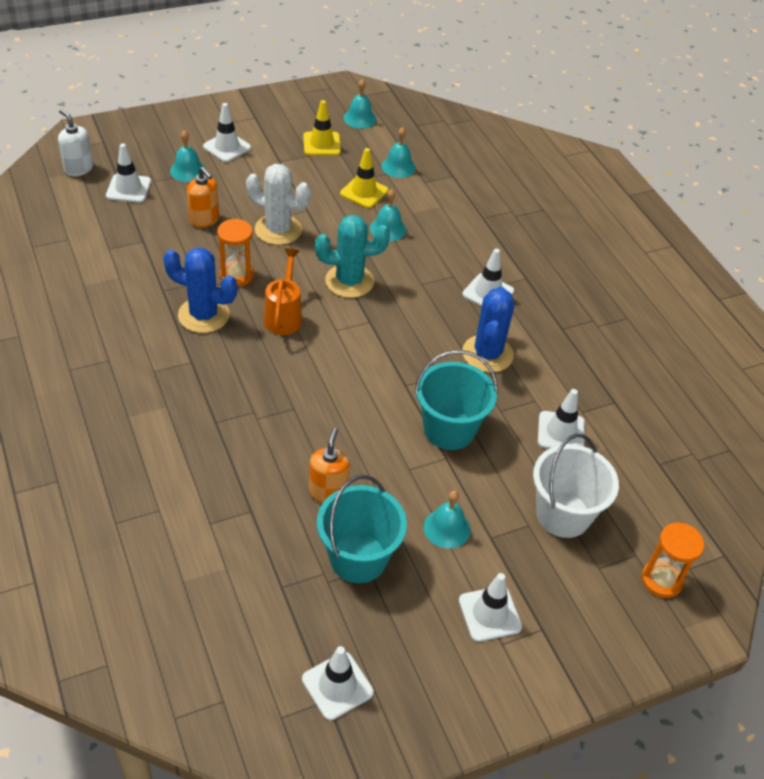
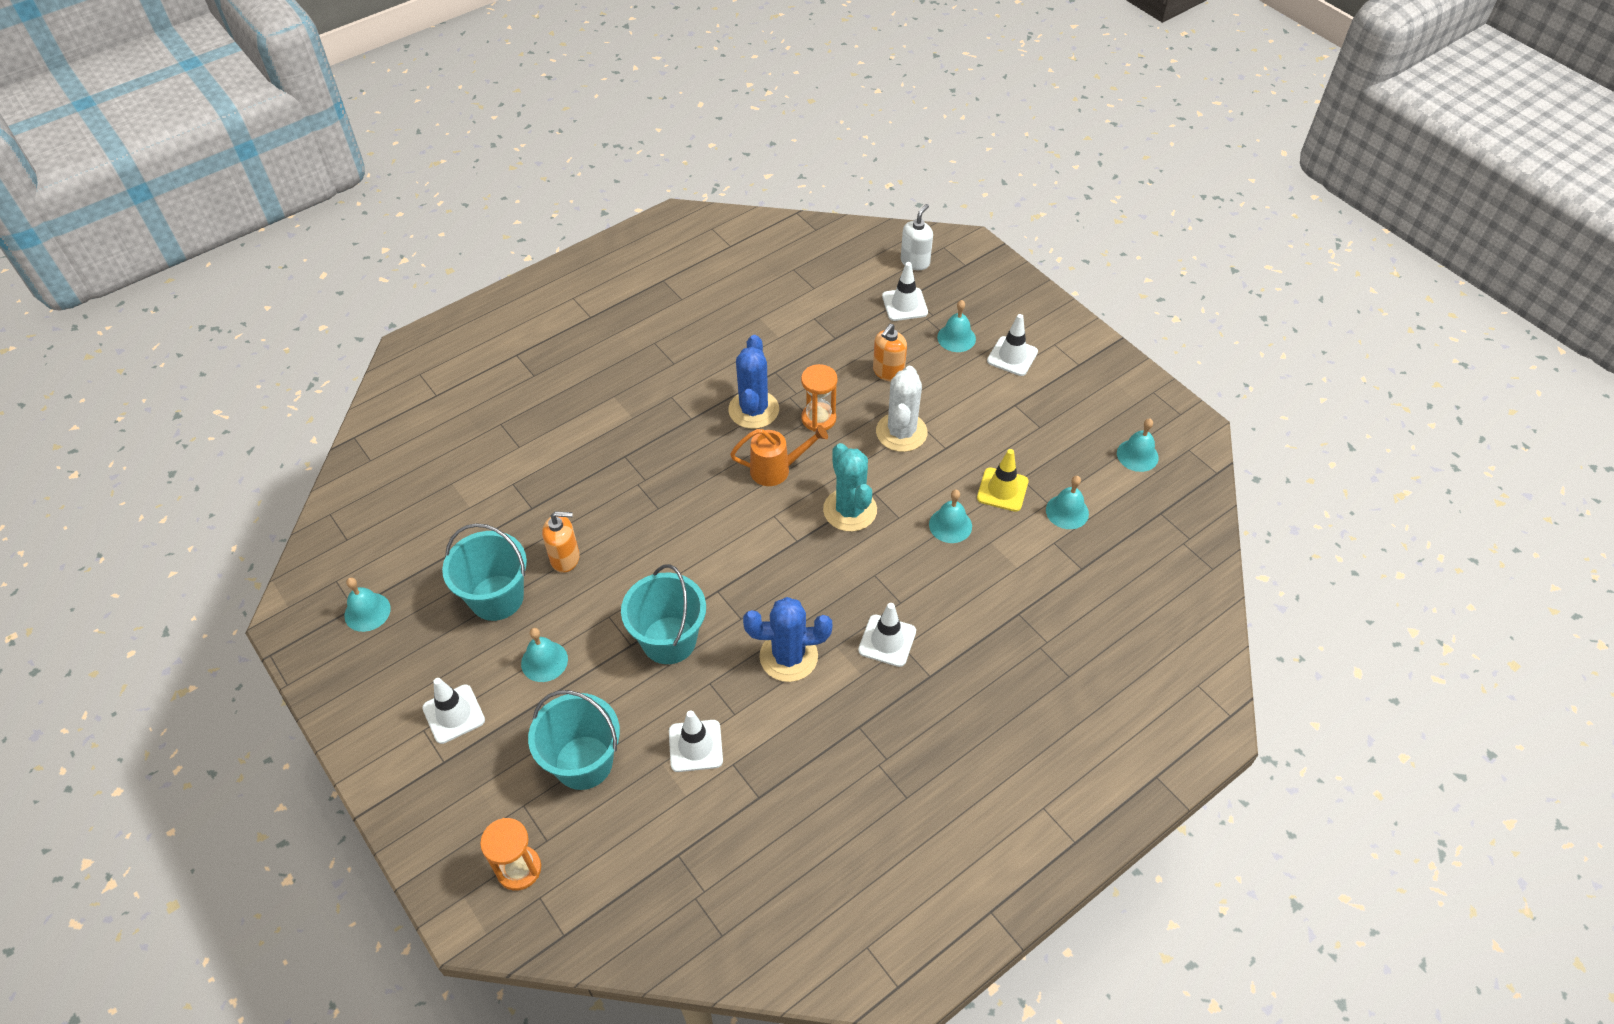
camera: 80 degrees right, 5 degrees up
white traffic cone [302,646,374,720] -> turquoise bell [344,578,391,632]
yellow traffic cone [303,100,341,156] -> none
white bucket [533,434,619,538] -> turquoise bucket [528,690,620,790]

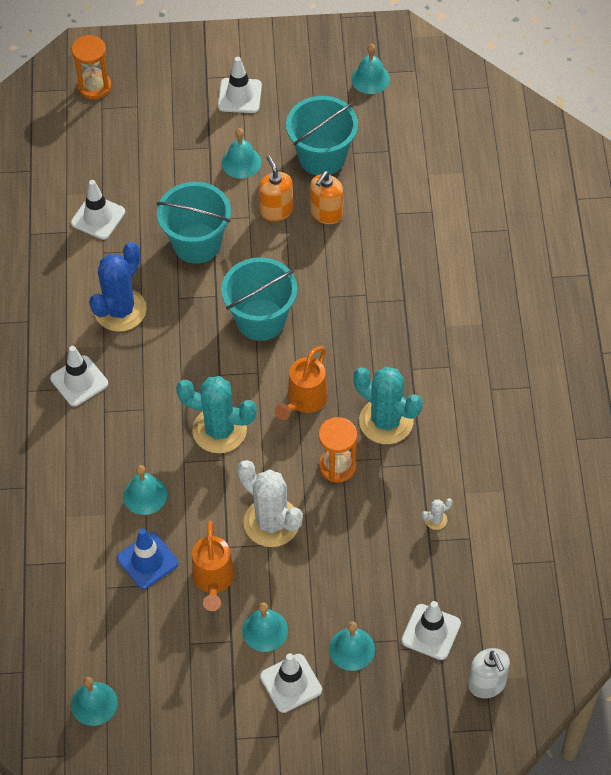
camera: 125 degrees right, 5 degrees up
turquoise bucket [528,690,620,790] -> turquoise bucket moved to [221,257,297,341]
blue cactus [728,335,779,429] -> turquoise cactus [354,367,423,444]
orange soap dispenser [873,324,907,381] -> orange soap dispenser moved to [259,156,293,221]
yellow traffic cone [977,449,1029,512] -> blue traffic cone [117,528,178,589]
turquoise bell [1046,476,1089,529] -> turquoise bell moved to [242,603,288,652]
none -> orange watering can [192,521,235,611]
none -> white cactus [422,498,453,530]

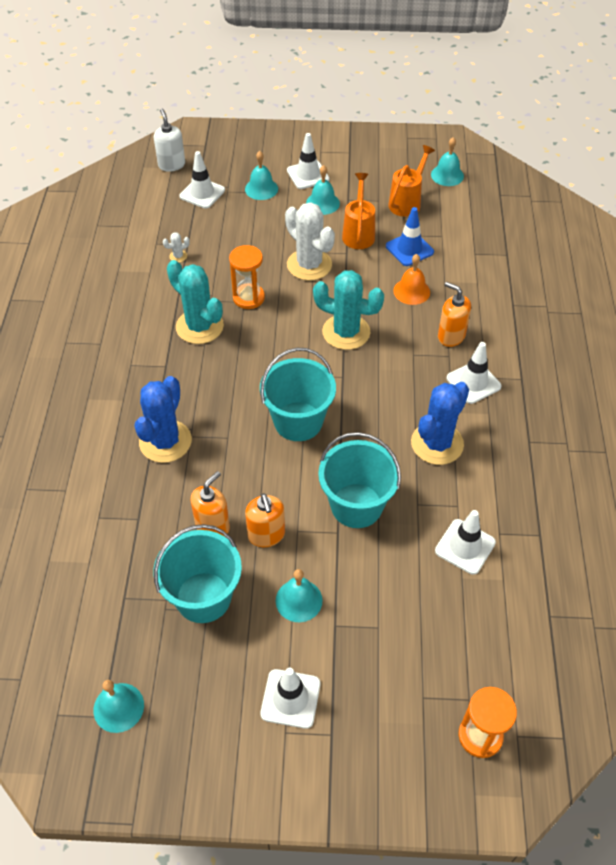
camera: 175 degrees left, 5 degrees down
turquoise bell [123,465,167,515] -> orange bell [394,254,430,305]
orange watering can [275,346,328,420] -> orange watering can moved to [388,145,435,217]
none -> blue cactus [134,376,192,463]
none -> orange soap dispenser [438,282,471,347]

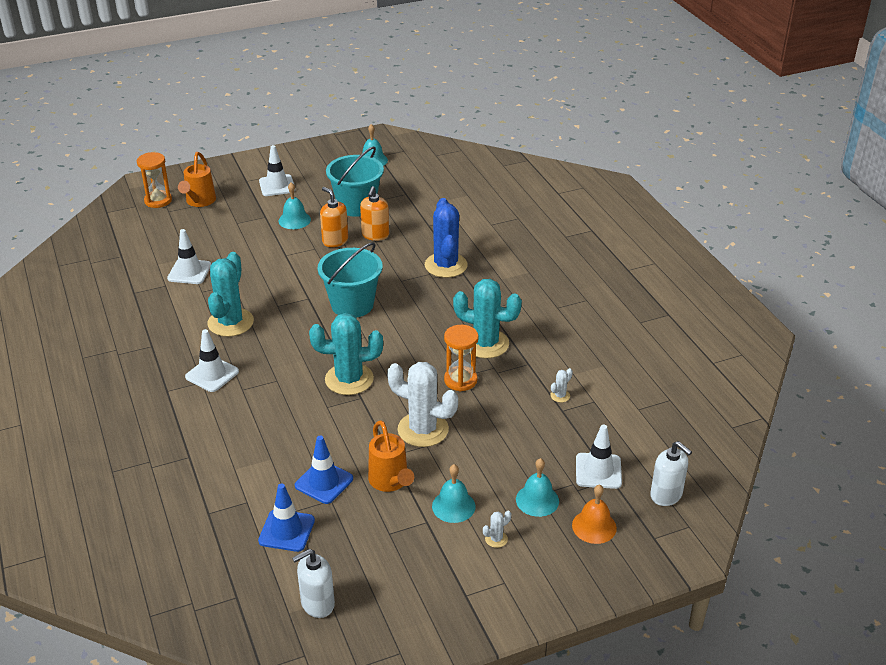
camera: 155 degrees right, 15 degrees down
white traffic cone [287,133,330,189] -> white cactus [483,510,511,548]
turquoise bucket [318,432,401,528] -> none
orange watering can [388,145,435,217] -> orange watering can moved to [178,152,216,207]
orange bell [394,254,430,305] -> orange bell moved to [572,484,617,544]
blue cactus [411,382,469,465] -> turquoise cactus [208,252,254,337]
turquoise bell [431,137,464,186] -> white soap dispenser [292,549,335,618]
orange soap dispenser [438,282,471,347] -> none
none -> blue traffic cone [258,484,315,552]

